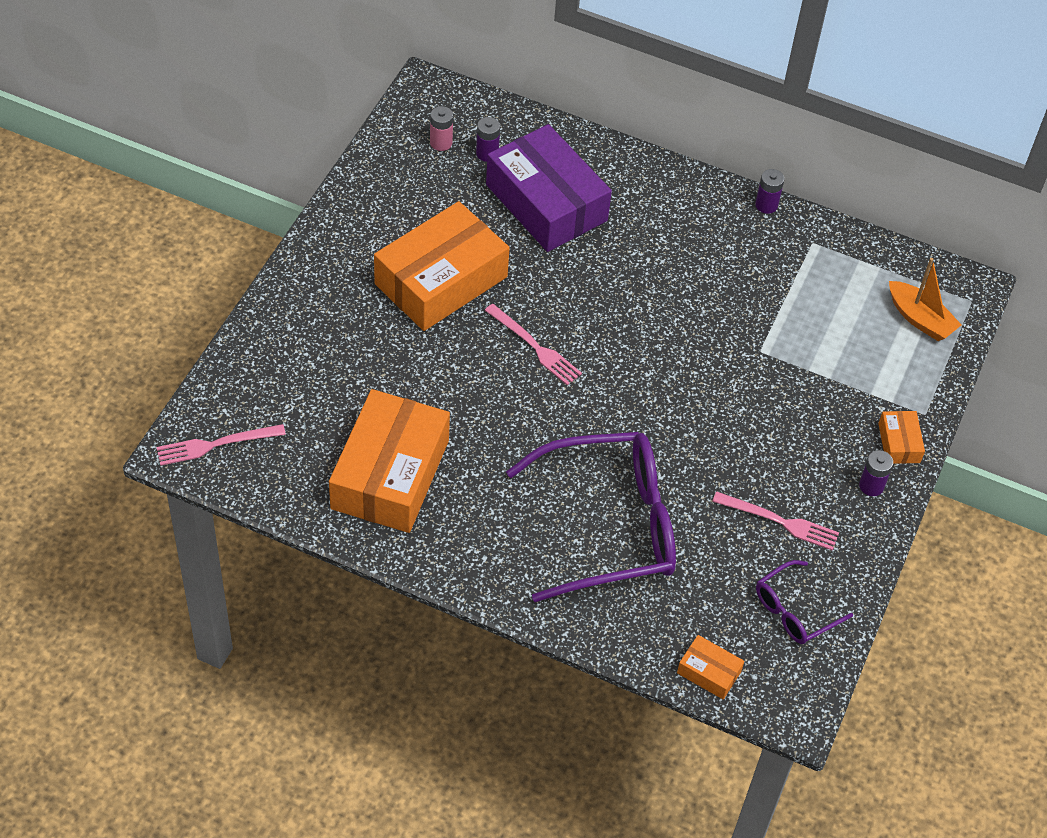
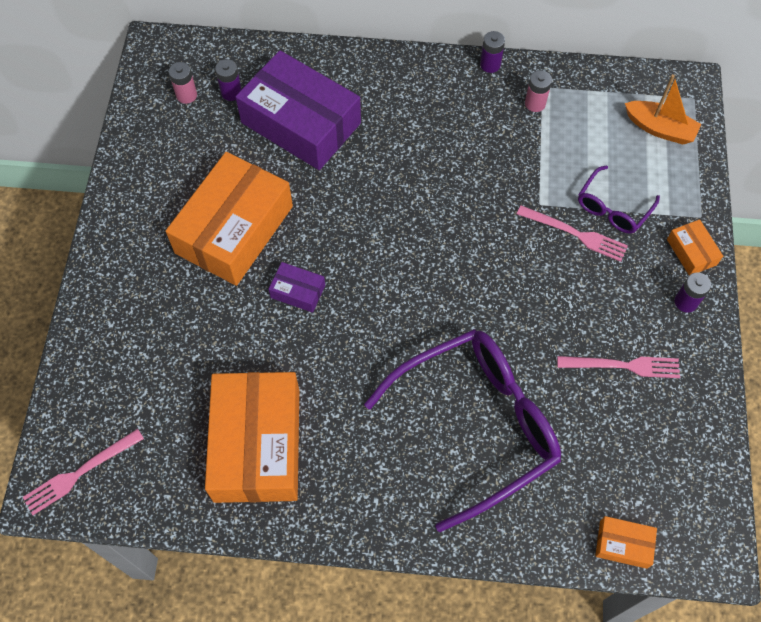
camera: 15 degrees left, 10 degrees up
pink fork [484,304,582,385] -> pink fork moved to [517,205,628,262]
purple glasses [756,560,853,644] -> purple glasses moved to [578,165,660,234]
none -> purple box [269,262,325,313]
none -> pink battery [525,70,552,112]

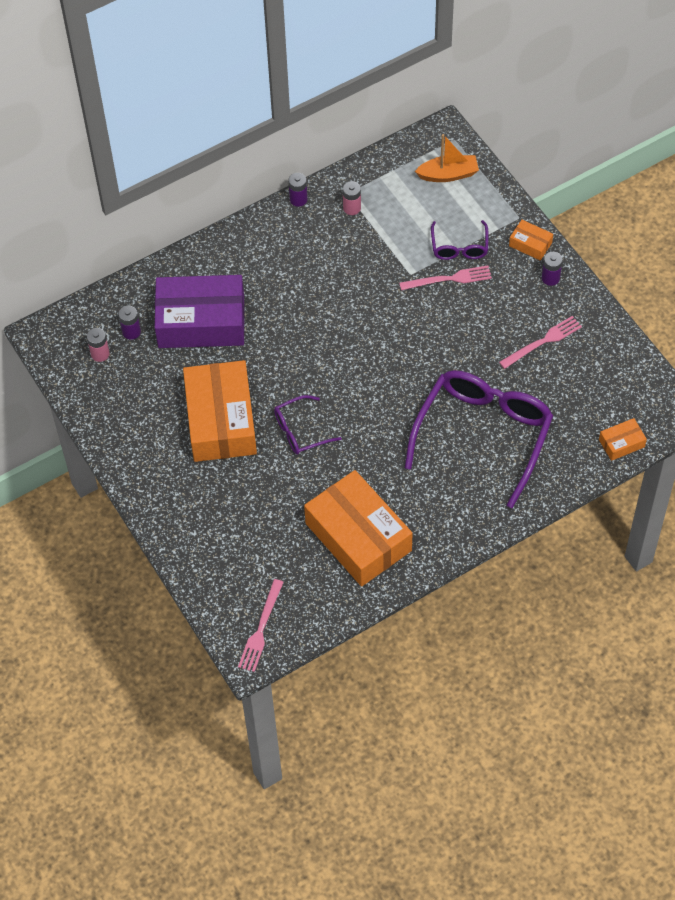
camera: 35 degrees left, 5 degrees down
purple box [269,262,325,313] -> purple glasses [274,395,342,454]

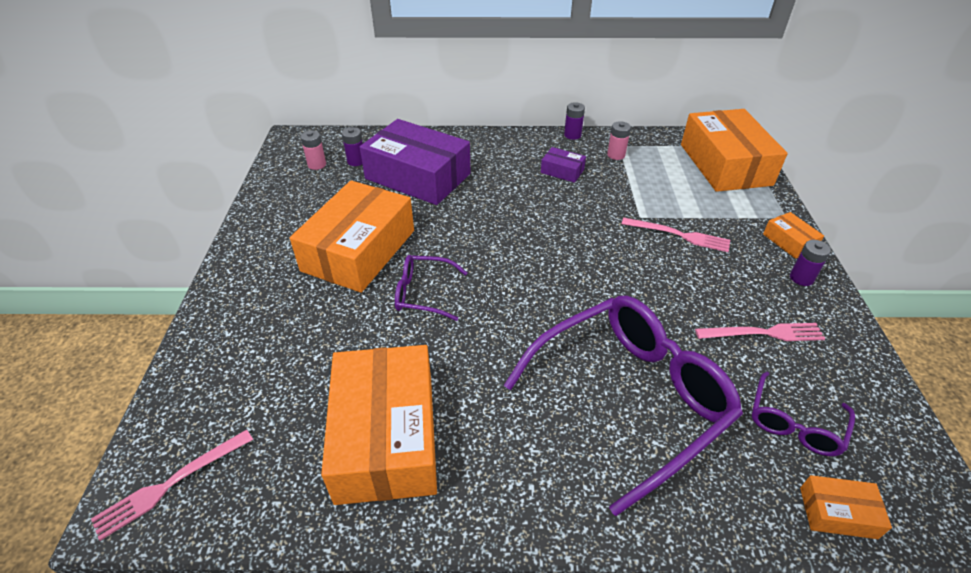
camera: 30 degrees right, 15 degrees down
orange boat [415,134,479,182] -> orange box [681,109,788,192]
purple glasses [431,220,489,260] -> purple glasses moved to [752,372,855,456]
none -> purple box [541,147,586,183]

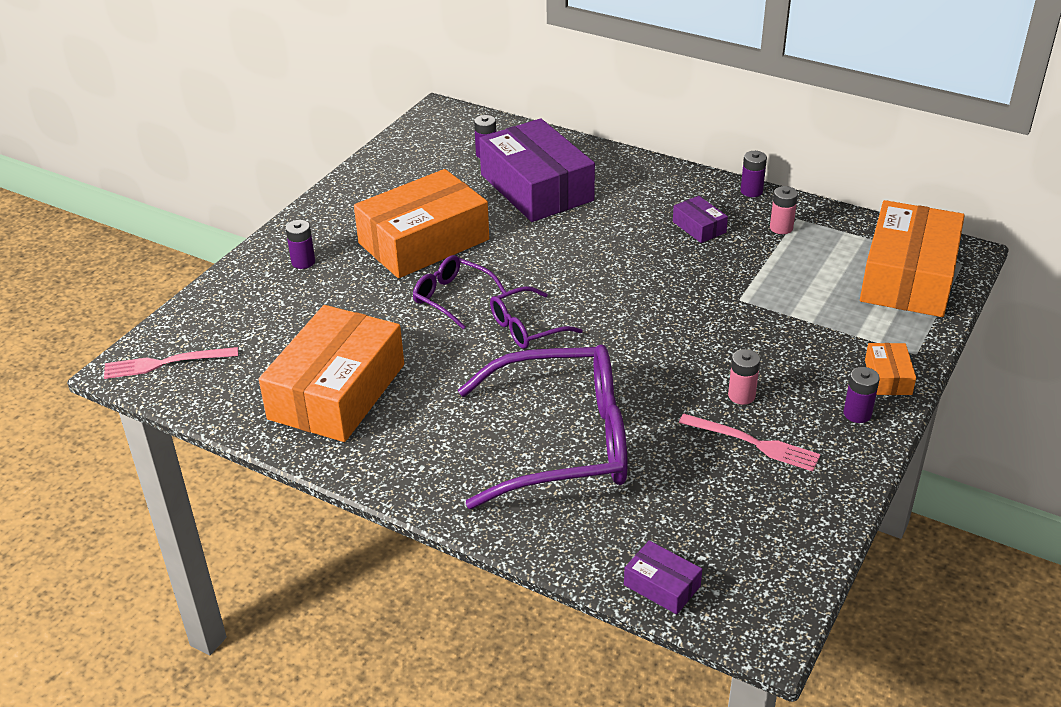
camera: 30 degrees right, 5 degrees down
pink battery [301,131,326,170] -> pink battery moved to [728,349,760,405]
pink fork [622,218,730,252] -> none
purple glasses [752,372,855,456] -> purple glasses moved to [490,286,583,349]
orange box [800,475,892,539] -> purple box [624,541,702,614]
none -> purple battery [286,220,315,269]

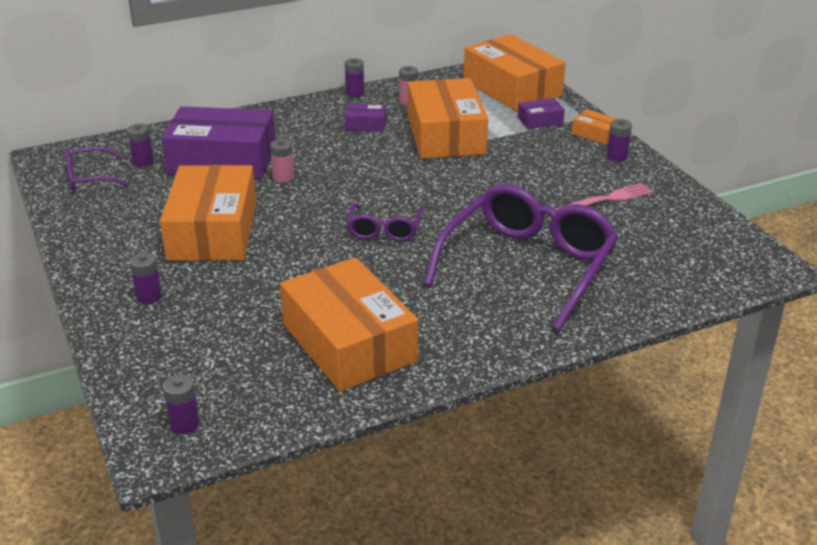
camera: 55 degrees left, 5 degrees down
pink fork [104,347,238,379] -> purple battery [163,374,200,434]
purple glasses [413,255,506,329] -> purple glasses moved to [65,147,129,191]
purple box [624,541,702,614] -> purple box moved to [518,98,565,129]
pink battery [728,349,760,405] -> pink battery moved to [270,139,294,183]
none -> orange box [408,78,488,159]

